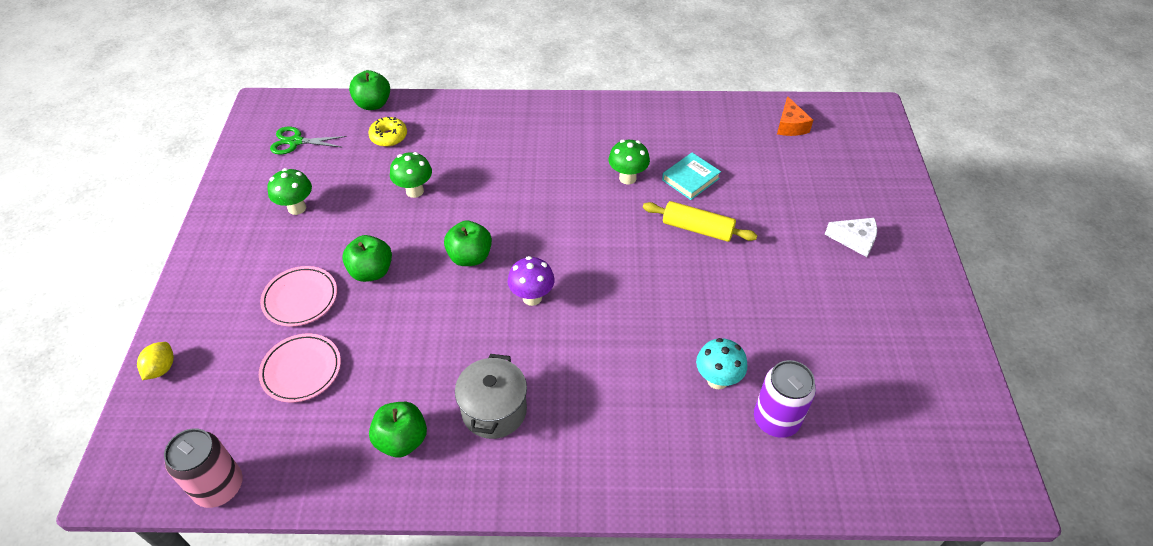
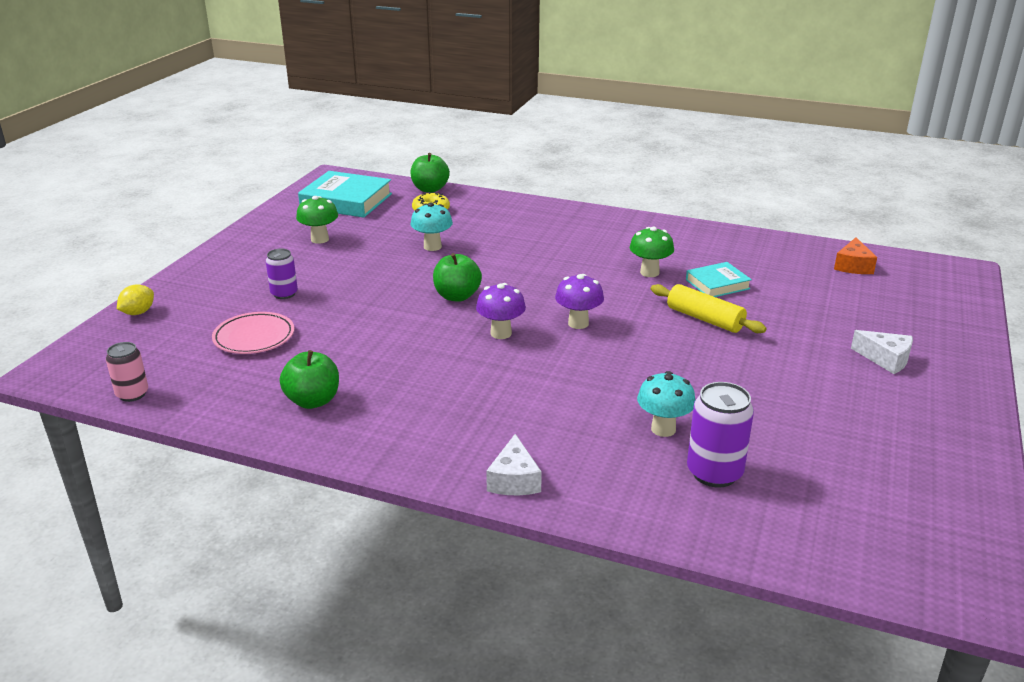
camera: 20 degrees right, 20 degrees down
pink can [164,428,243,508] -> pink can [106,342,148,402], size x0.64
pink plate [260,266,337,326] -> purple can [266,249,298,299]
green scissors [270,127,347,154] -> turquoise book [298,171,392,218]
green apple [342,235,392,282] -> none
green mushroom [390,152,432,198] -> turquoise mushroom [410,202,453,251]
grey pot [455,354,527,439] -> none
none -> white cheese [486,434,542,495]
none -> purple mushroom [555,274,604,329]

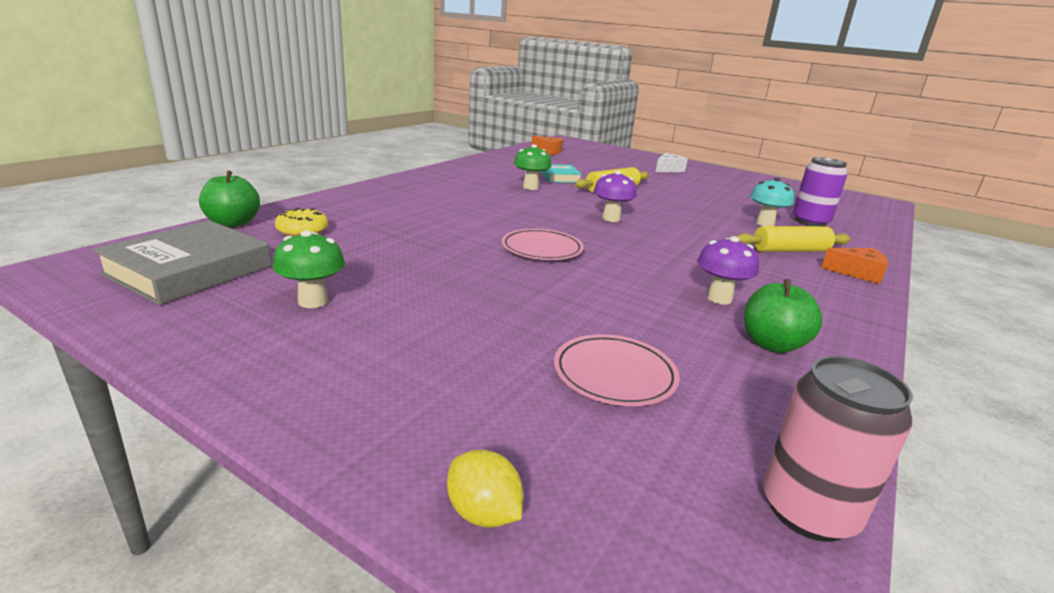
camera: 80 degrees left, 5 degrees down
pink can [106,342,148,402] -> pink can [763,356,913,542], size x1.57
purple can [266,249,298,299] -> none
turquoise book [298,171,392,218] -> grey book [93,220,272,305]
turquoise mushroom [410,202,453,251] -> none
green apple [433,253,482,302] -> pink plate [502,229,584,260]
purple mushroom [476,283,526,339] -> purple mushroom moved to [697,236,759,305]
white cheese [486,434,542,495] -> orange cheese [821,248,888,284]
none -> yellow rolling pin [737,226,851,252]

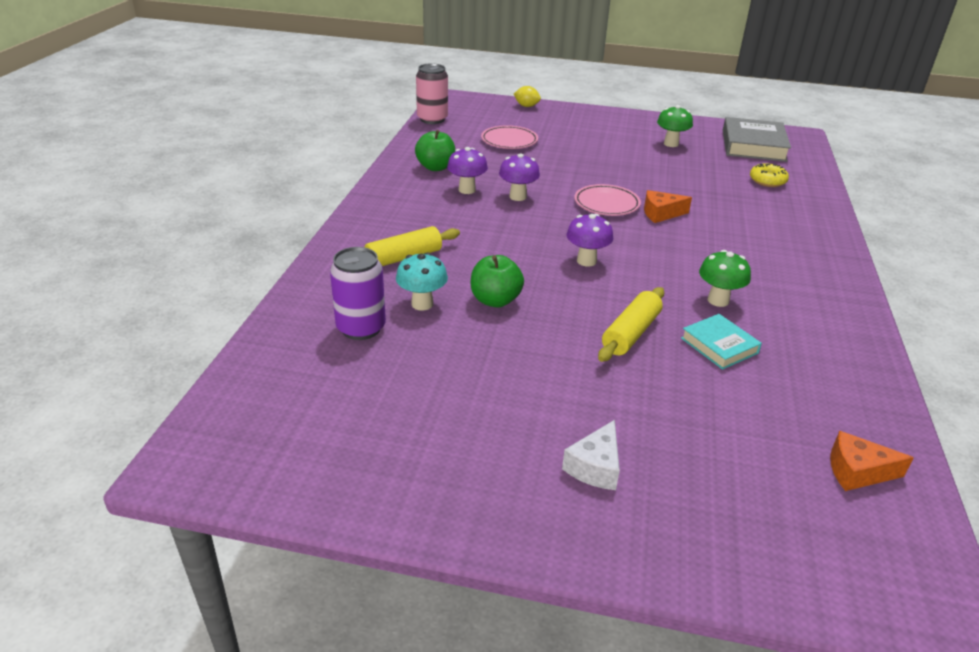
camera: 160 degrees right, 10 degrees up
green apple [199,170,260,227] -> green apple moved to [471,255,524,307]
orange cheese [821,248,888,284] -> orange cheese moved to [644,190,692,223]
none -> purple mushroom [499,153,540,201]

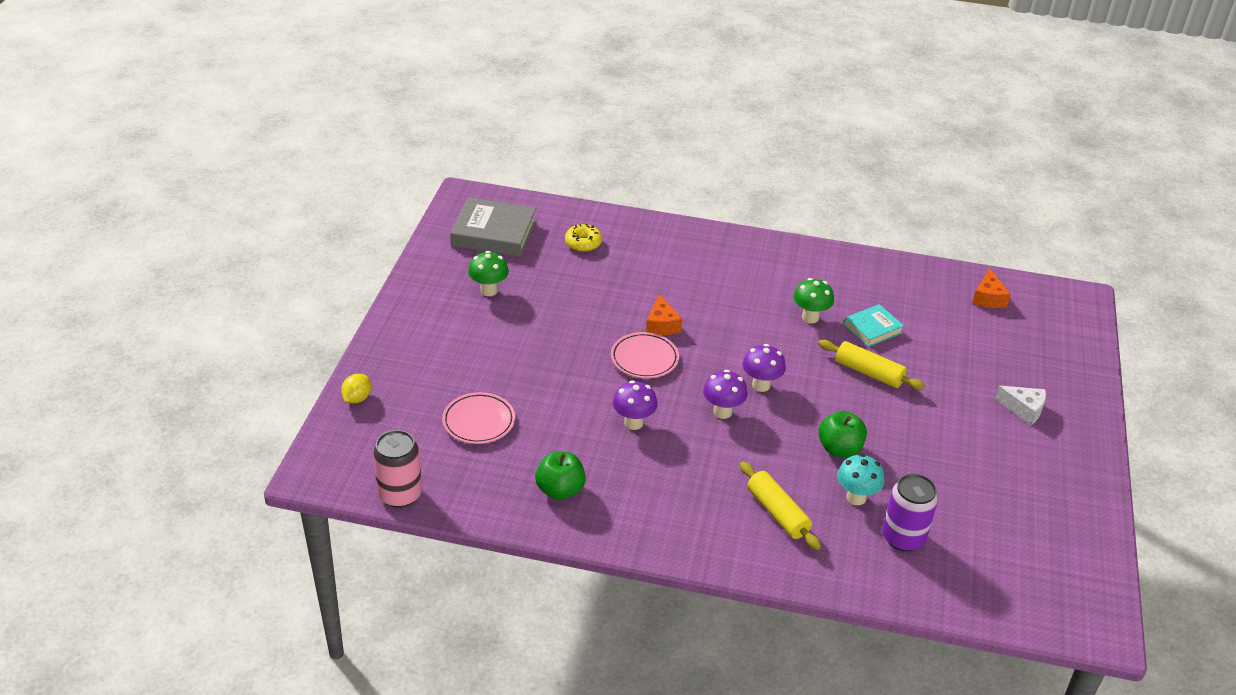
camera: 90 degrees left, 5 degrees up
purple mushroom [447,147,488,194] -> purple mushroom moved to [703,370,747,419]

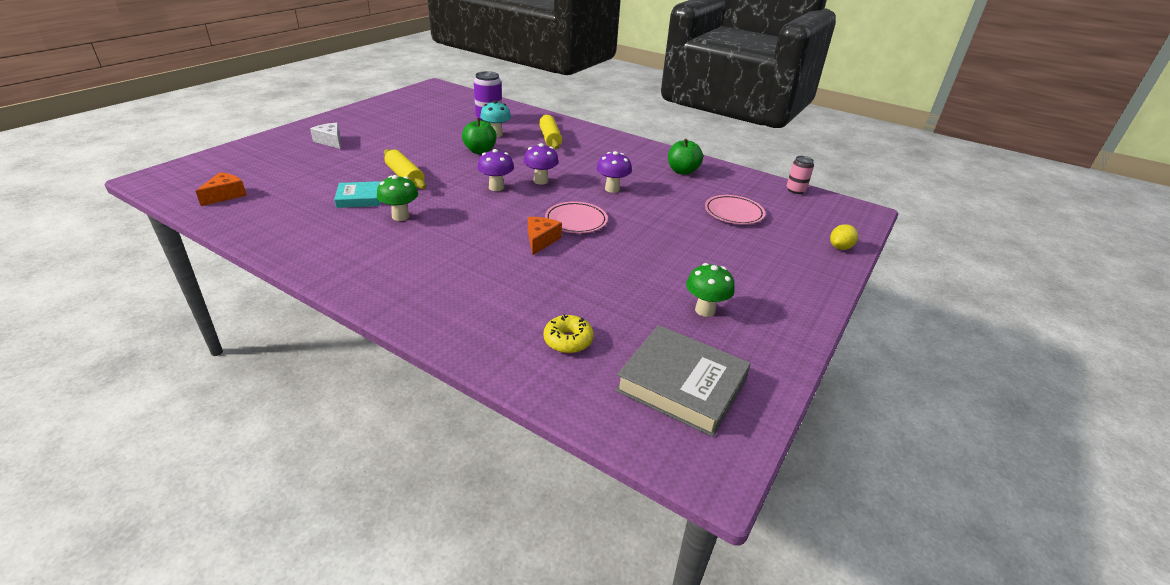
camera: 160 degrees left, 5 degrees down
pink can [373,430,422,508] -> pink can [786,156,814,194], size x0.64

